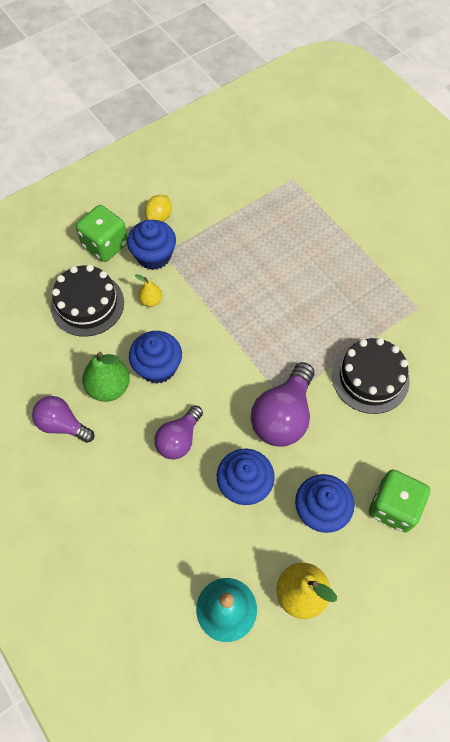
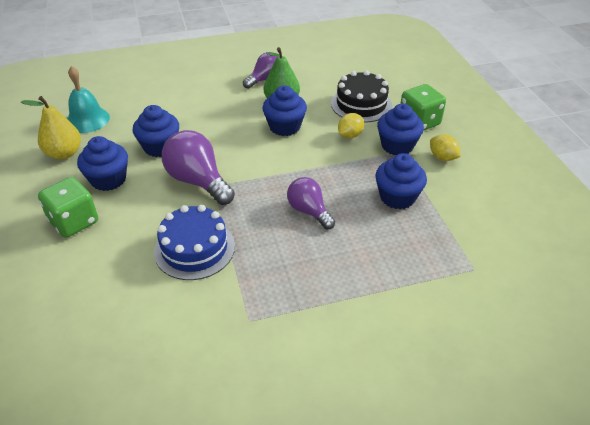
camera: 110 degrees right, 20 degrees down
yellow pear [135,274,162,307] -> yellow lemon [338,113,364,138]
purple light bulb [154,405,203,459] -> purple light bulb moved to [287,177,335,229]
black cake [332,338,410,414] -> blue cake [154,205,235,280]
none -> blue cupcake [375,153,427,209]

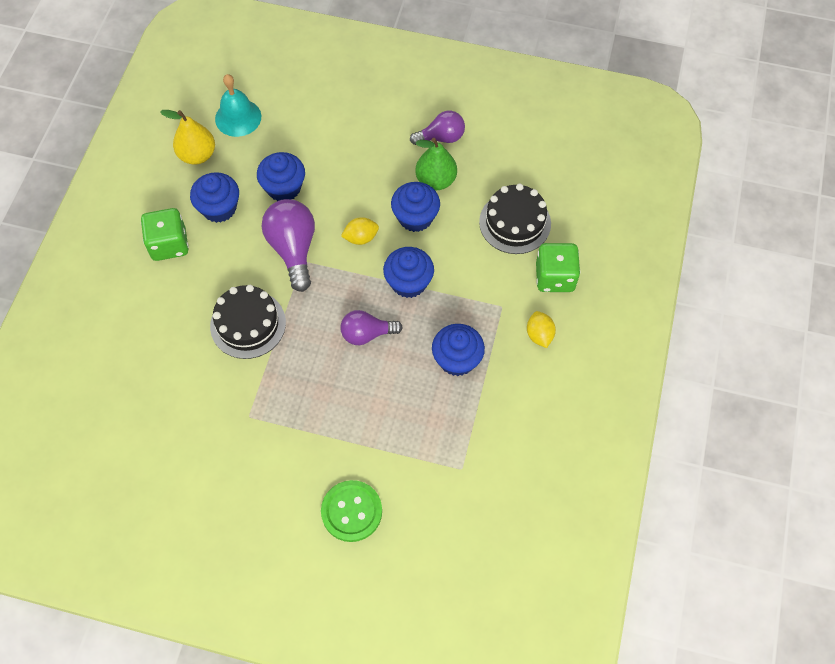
camera: 30 degrees right, 20 degrees up
blue cake [154,205,235,280] -> black cake [210,285,286,359]
purple light bulb [287,177,335,229] -> purple light bulb turned 90 degrees counterclockwise [340,310,403,345]
yellow lemon [338,113,364,138] -> yellow lemon moved to [341,217,379,245]
blue cupcake [377,104,424,155] -> blue cupcake moved to [383,247,434,298]
none -> green button [321,480,382,542]

